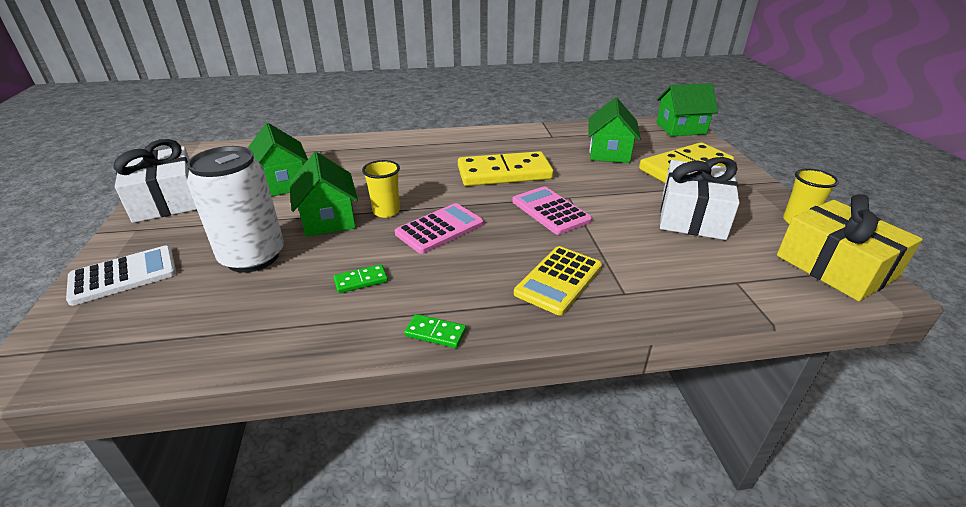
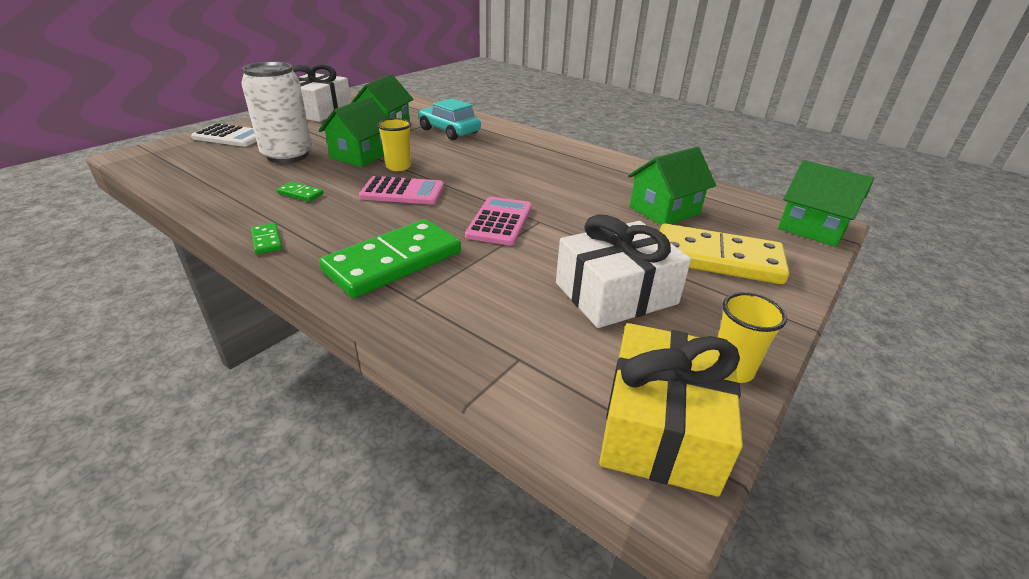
camera: 45 degrees right, 0 degrees up
yellow domino [458,151,554,186] -> none
yellow calculator [514,246,602,315] -> green domino [319,219,461,298]
none -> turquoise car [419,98,481,140]

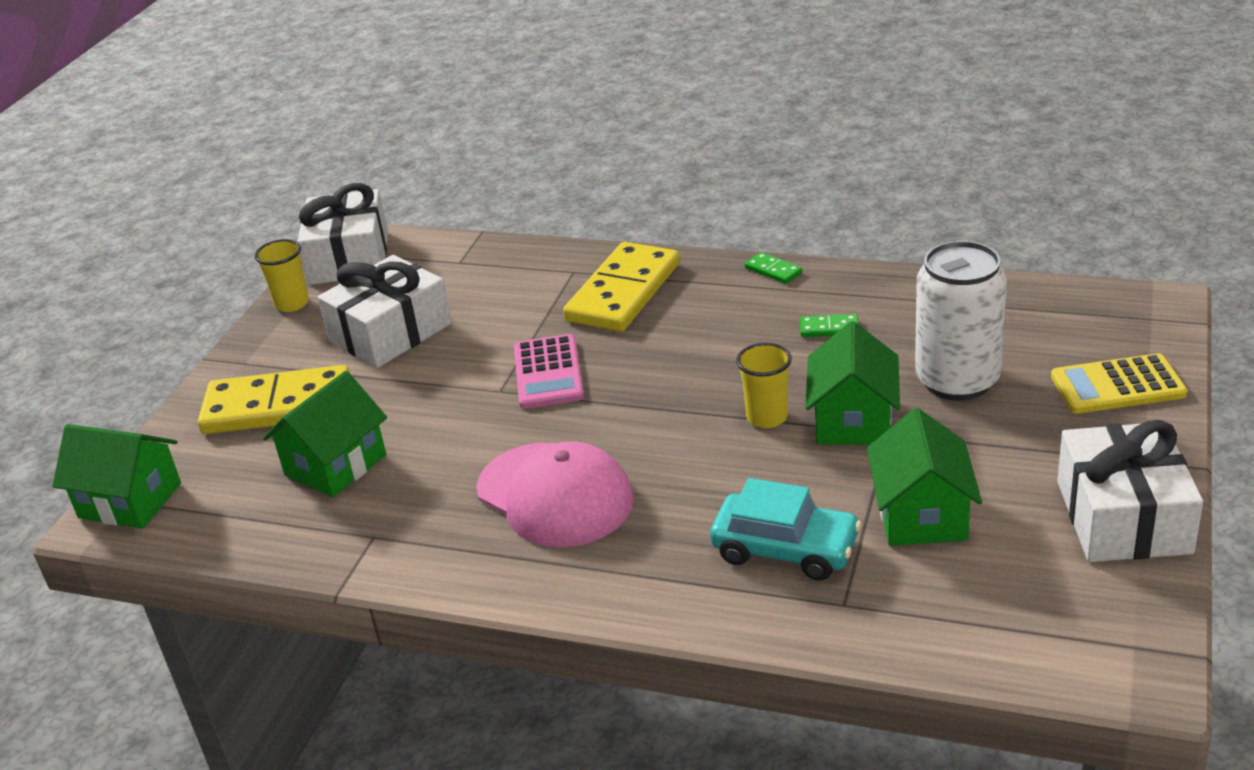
camera: 165 degrees right, 0 degrees up
white calculator [191,123,257,147] -> yellow calculator [1051,353,1187,414]
green domino [319,219,461,298] -> yellow domino [563,242,680,332]
pink calculator [359,176,444,205] -> none
yellow gift [599,323,743,497] -> white gift [297,183,388,285]
none -> pink cap [476,442,634,547]

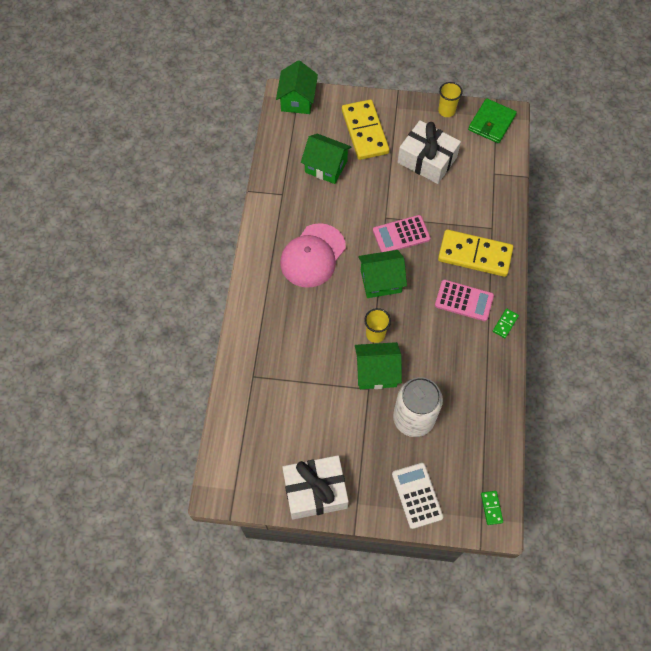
camera: 75 degrees right, 30 degrees up
white gift [297,183,388,285] -> green wallet [468,98,517,143]
turquoise car [710,478,862,581] -> none
green domino [800,314,859,337] -> green domino moved to [481,491,503,525]
green house [867,408,982,546] -> green house moved to [358,250,407,298]
yellow calculator [1051,353,1187,414] -> white calculator [392,463,443,529]
none -> pink calculator [435,280,494,321]

